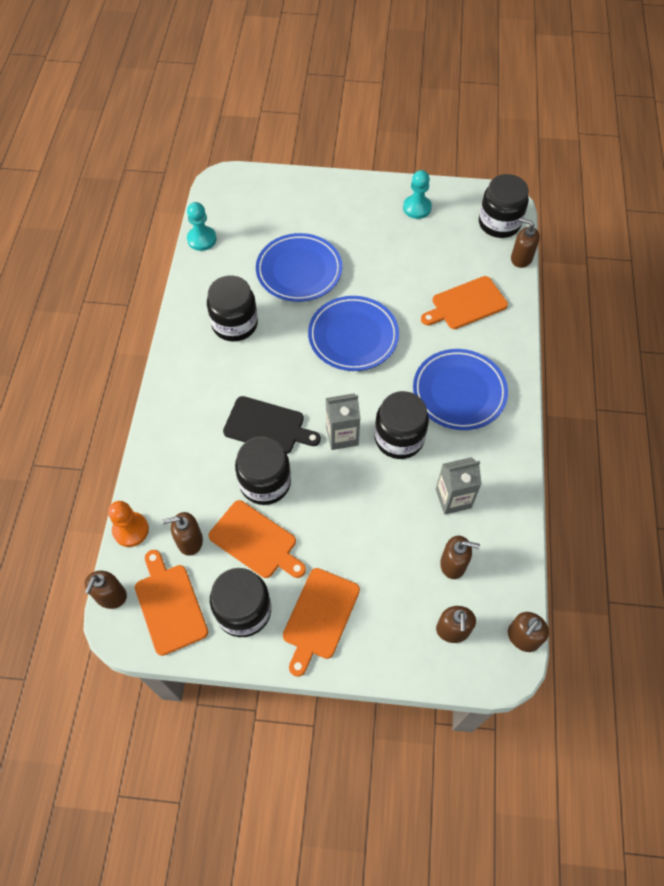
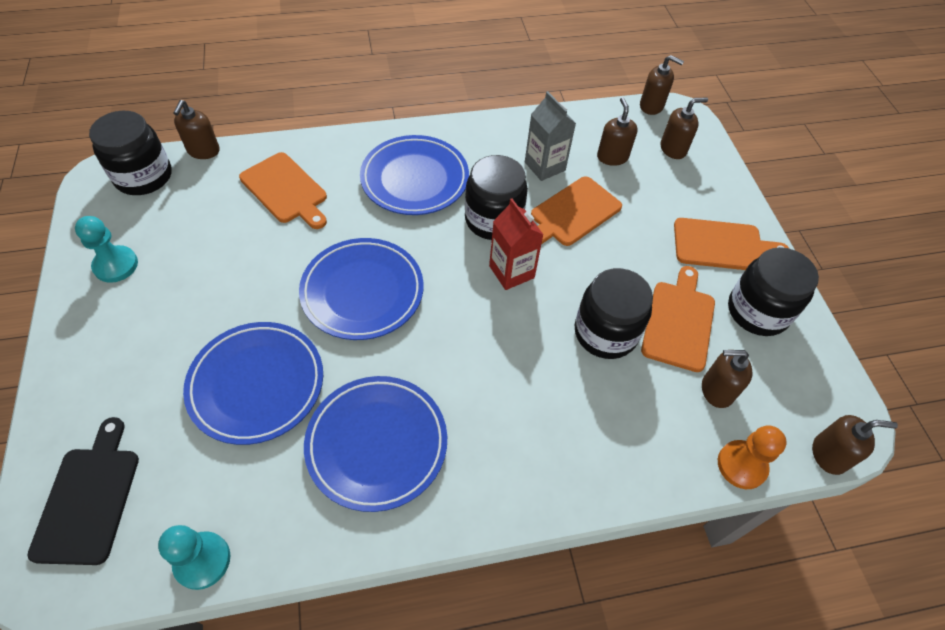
camera: 110 degrees left, 5 degrees down
orange cutting board [135,550,208,656] -> orange cutting board moved to [531,177,622,246]
brown soap dispenser [162,512,203,556] -> brown soap dispenser turned 120 degrees clockwise [702,350,753,408]
black jar [207,275,258,342] -> blue plate [304,376,447,512]
black cutting board [223,396,321,454] -> black cutting board moved to [27,417,139,565]
grey carton [326,393,360,450] -> red carton [489,198,544,290]

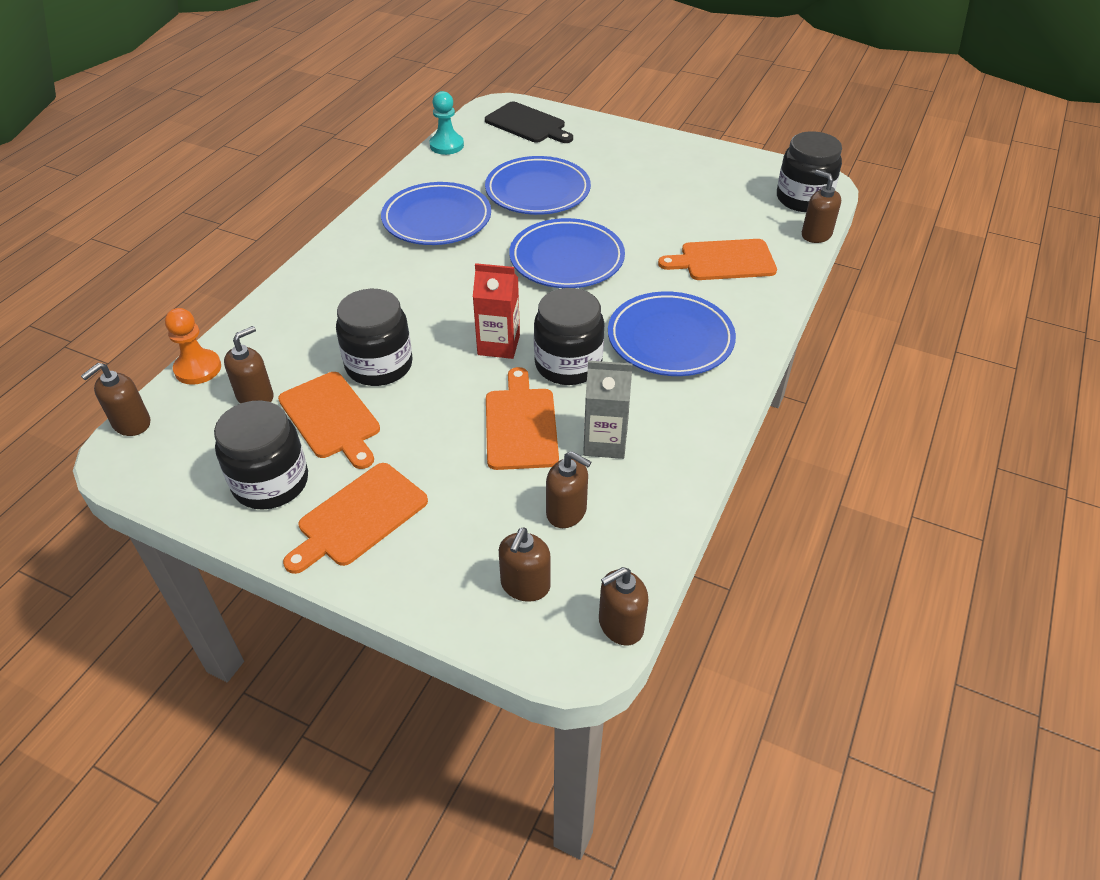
camera: 130 degrees right, 10 degrees down
turquoise pawn [75,216,138,283] -> none

